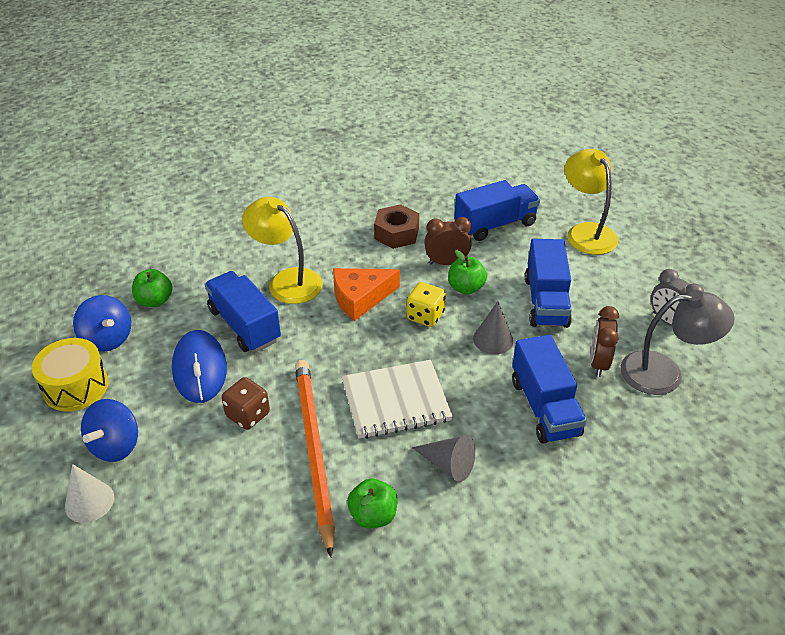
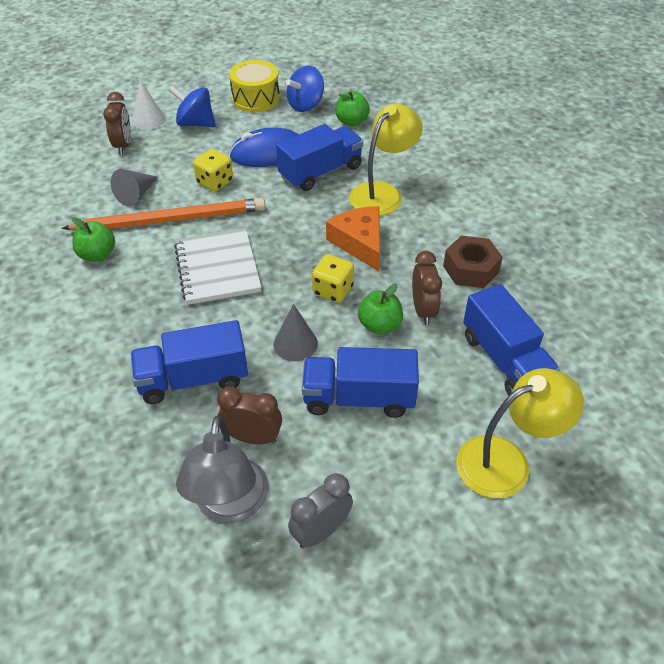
camera: 90 degrees right, 5 degrees up
brown dice [221,377,270,430] -> yellow dice [193,149,233,192]
grey cone [412,435,475,482] -> grey cone moved to [111,169,158,206]
none -> brown clock [103,92,131,154]

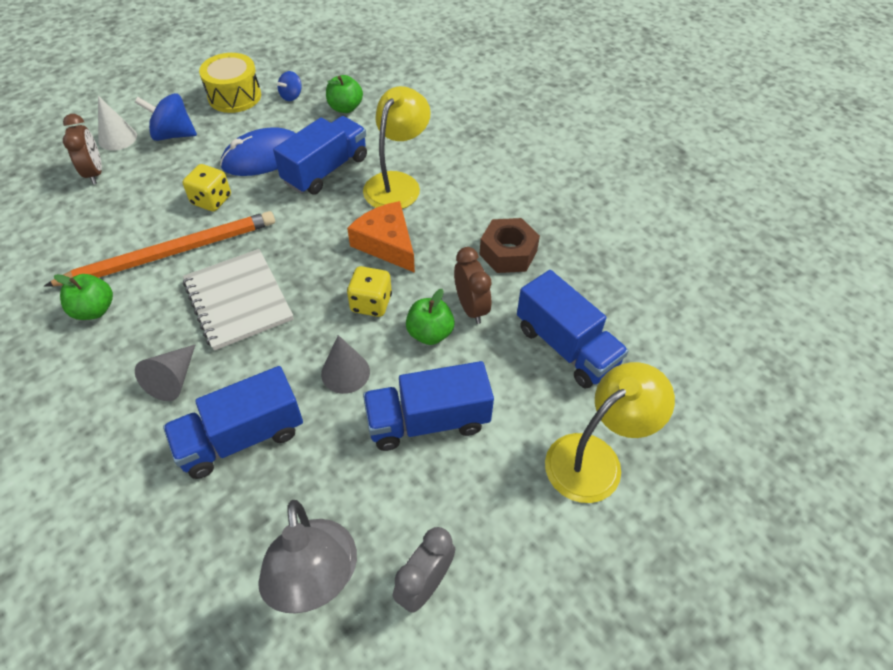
camera: 15 degrees left, 5 degrees up
grey cone [111,169,158,206] -> grey cone moved to [135,345,195,401]
brown clock [217,387,282,444] -> none
blue spinning top [286,66,324,112] -> blue spinning top [277,71,302,101], size x0.58

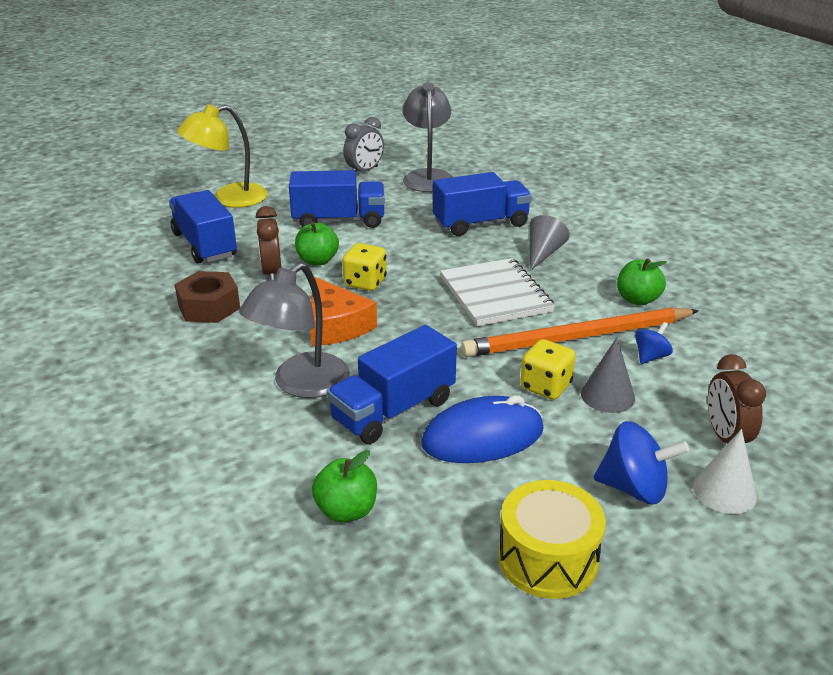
camera: 170 degrees left, 20 degrees down
blue spinning top [277,71,302,101] -> blue spinning top moved to [635,322,673,364]
grey cone [321,335,370,394] -> grey cone moved to [581,338,635,413]
yellow lamp [363,86,431,209] -> grey lamp [239,263,350,398]

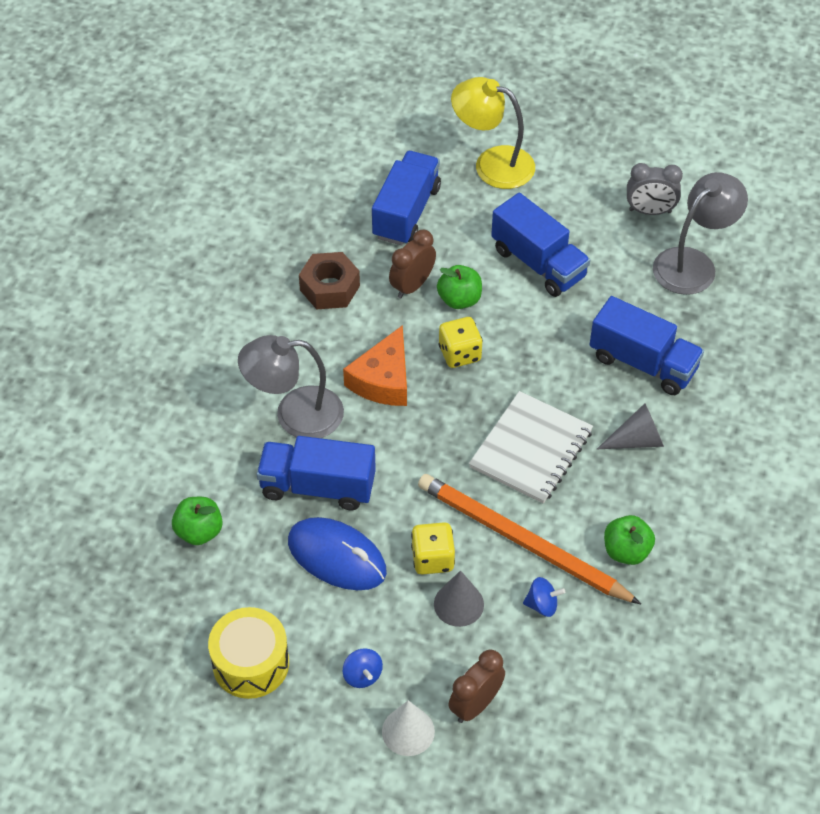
camera: 50 degrees right, 20 degrees up
blue spinning top [594,421,689,504] -> blue spinning top [343,648,383,688], size x0.58

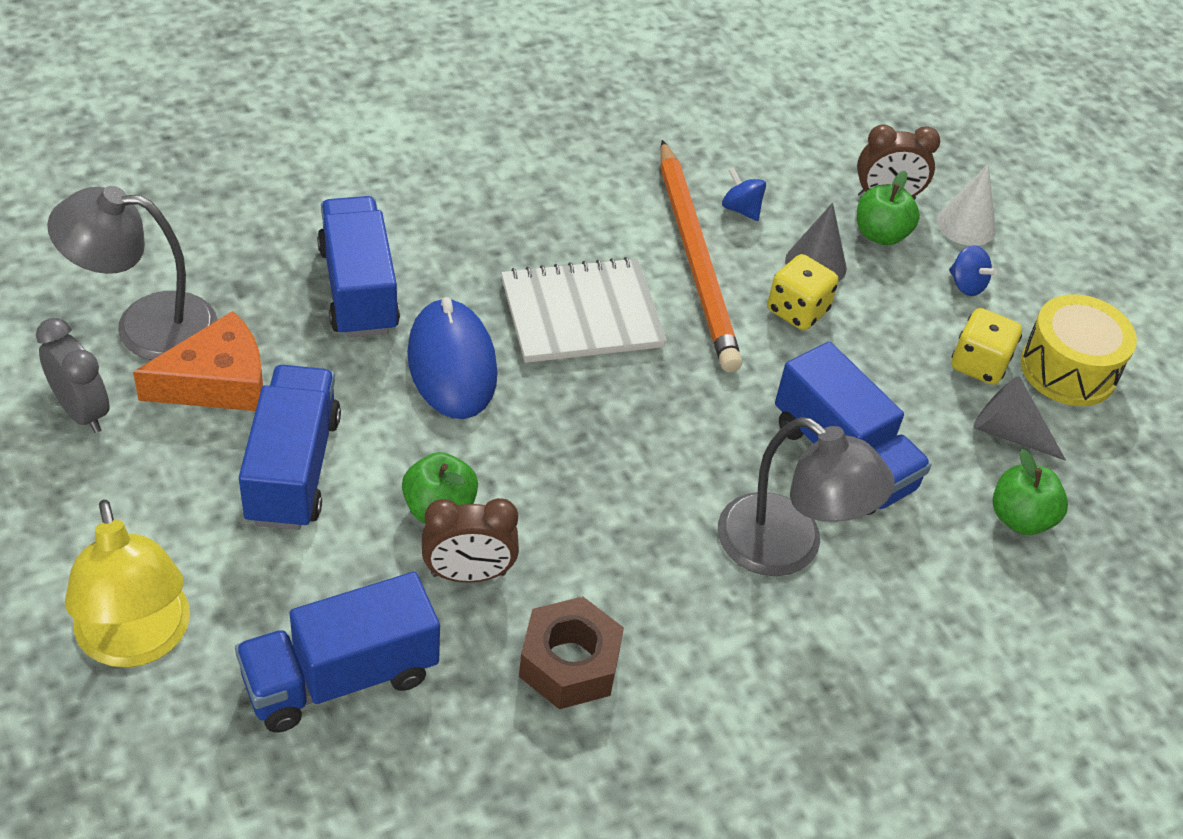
camera: 140 degrees left, 5 degrees down
blue mouse [288,517,387,590] -> blue mouse moved to [407,297,498,419]
orange cheese [343,325,407,406] -> orange cheese moved to [133,311,263,411]
blue spinning top [343,648,383,688] -> blue spinning top turned 120 degrees clockwise [949,245,997,296]
yellow dice [439,317,483,368] -> yellow dice moved to [952,308,1022,385]
grey cone [597,403,664,449] -> grey cone moved to [973,377,1066,461]
green apple [604,515,655,565] -> green apple moved to [857,171,920,245]

